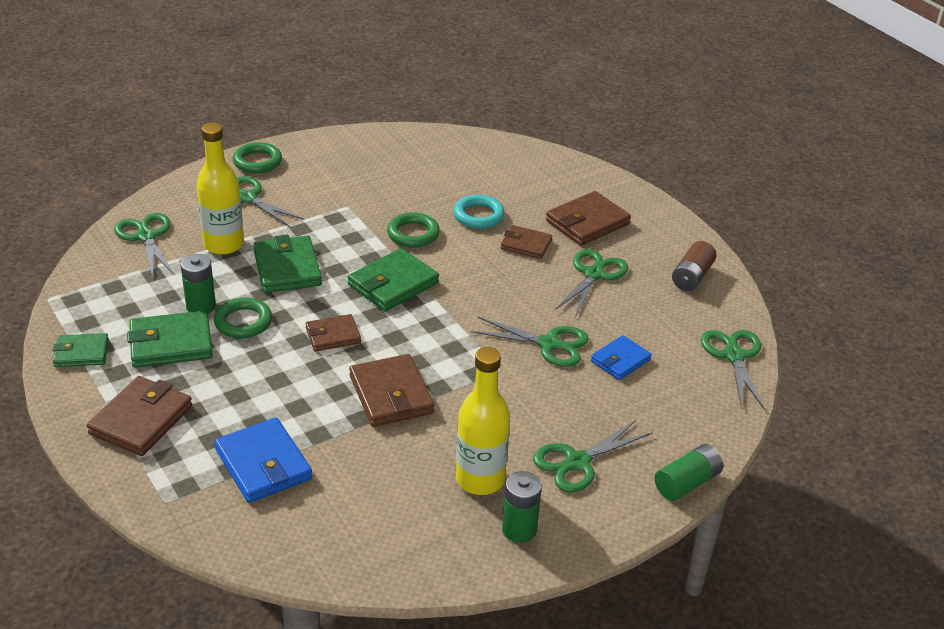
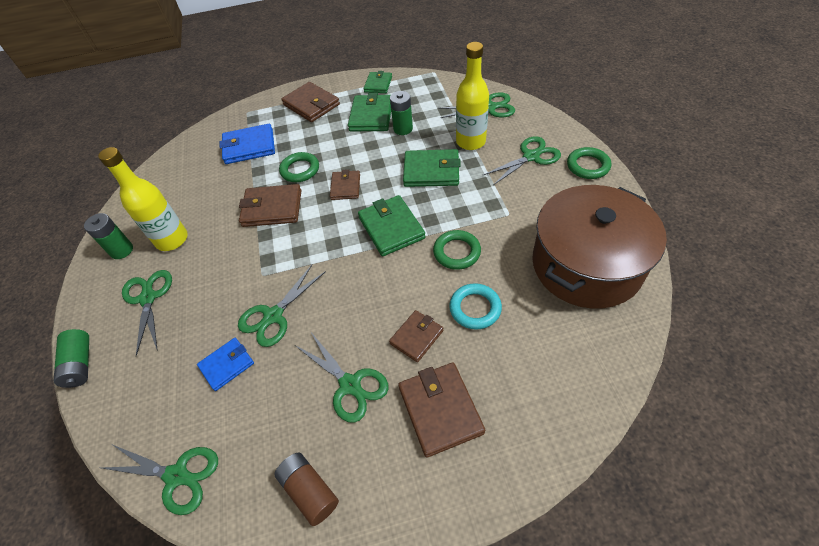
camera: 115 degrees right, 15 degrees up
green ring [214,297,272,338] -> green ring moved to [279,152,319,182]
blue wallet [591,335,652,380] -> blue wallet turned 75 degrees clockwise [197,338,254,391]
none -> brown pot [532,185,667,309]

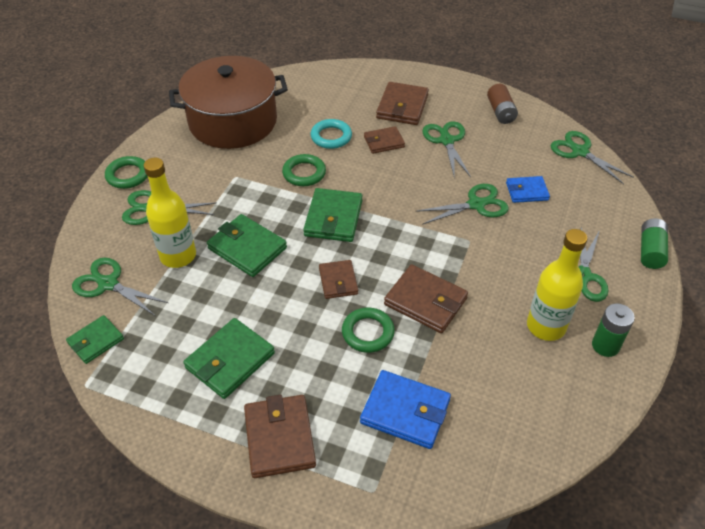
camera: 150 degrees left, 5 degrees down
brown wallet [330,169,360,200] -> brown wallet turned 45 degrees counterclockwise [319,260,358,299]
green wallet [364,71,392,93] -> green wallet moved to [66,315,124,364]
green battery [390,91,413,135] -> none

